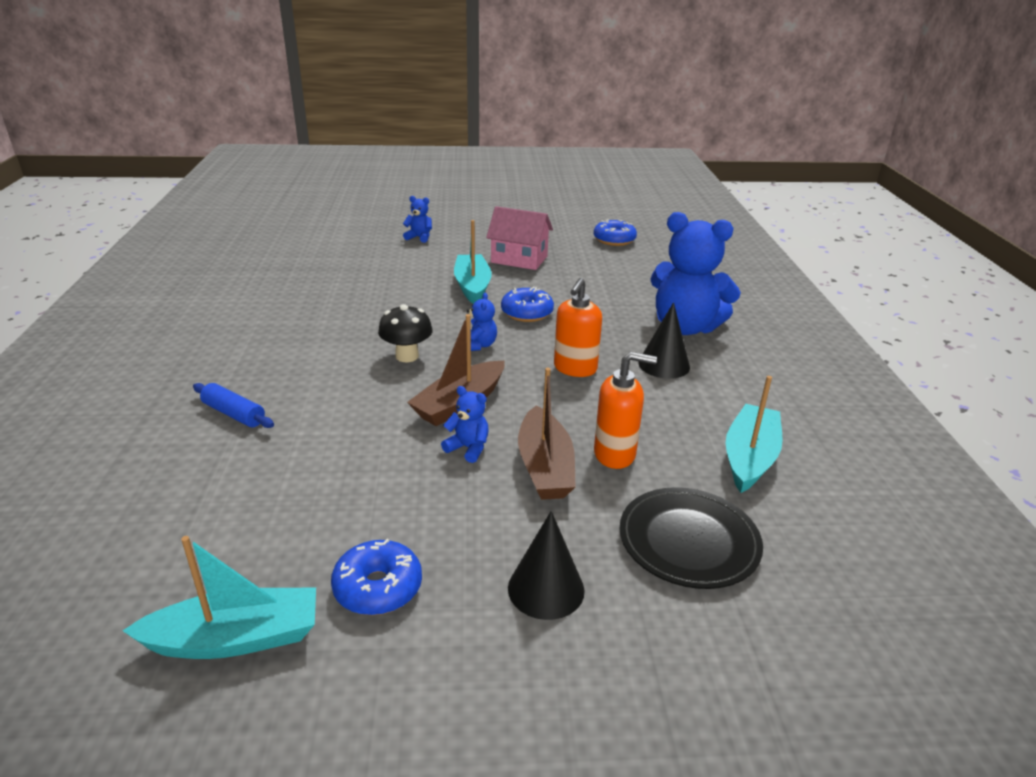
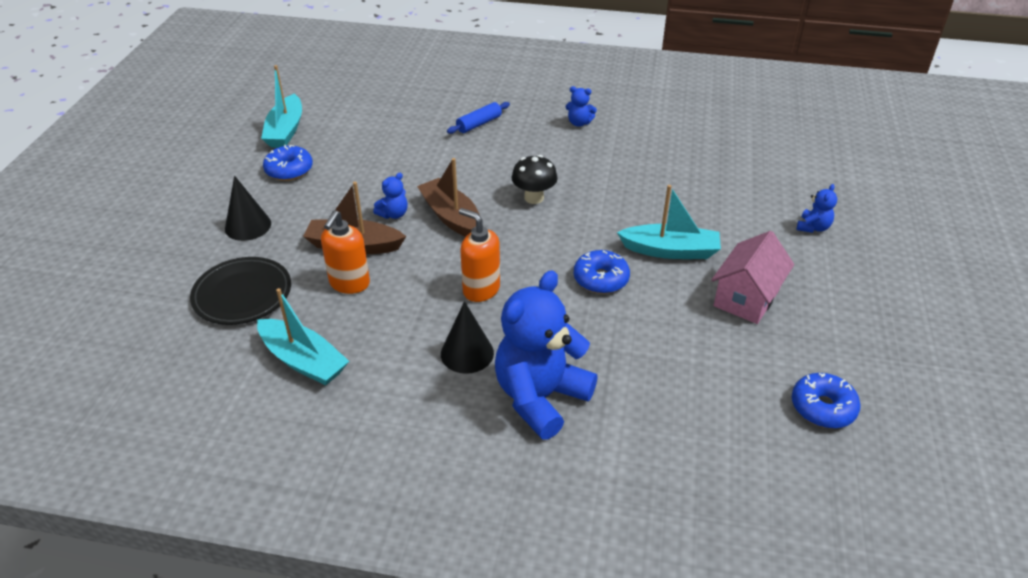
camera: 105 degrees right, 10 degrees up
blue teddy bear [467,293,497,351] -> blue teddy bear moved to [566,86,597,127]

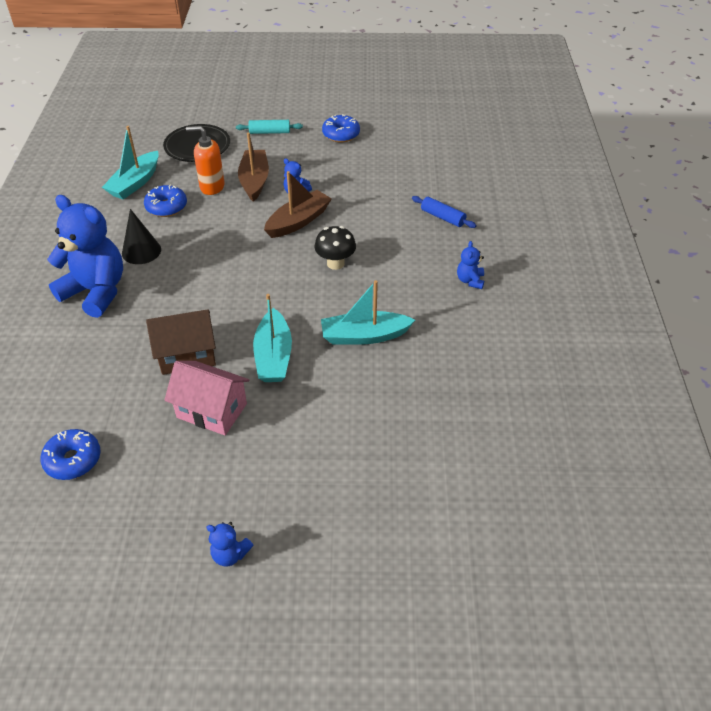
camera: 80 degrees right, 5 degrees up
black cone [225,176,271,241] -> turquoise rolling pin [236,120,303,134]
turquoise boat [261,65,302,148] -> turquoise boat moved to [321,280,415,345]
orange soap dispenser [459,208,500,302] -> none
blue donut [574,250,630,294] -> blue donut moved to [144,185,187,217]
blue teddy bear [797,184,837,233] -> blue teddy bear moved to [206,522,253,567]
none -> brown house [146,309,216,375]

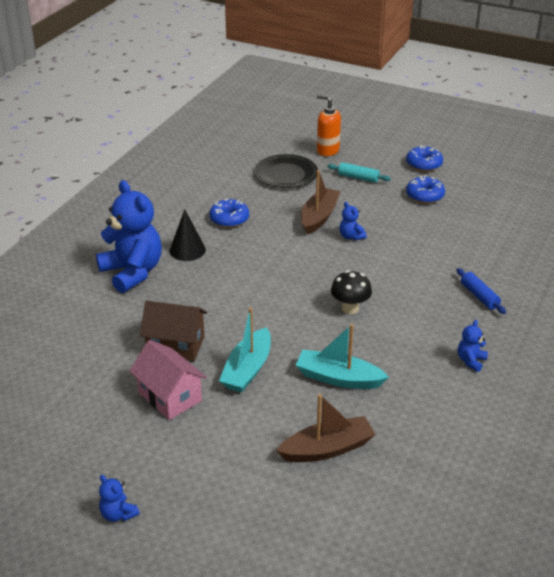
camera: 25 degrees right, 10 degrees down
blue donut [40,429,100,480] -> blue donut moved to [406,145,443,172]
turquoise boat [102,126,159,200] -> none
orange soap dispenser [186,126,225,195] -> orange soap dispenser moved to [317,94,341,156]
brown boat [264,171,332,238] -> brown boat moved to [277,394,376,462]

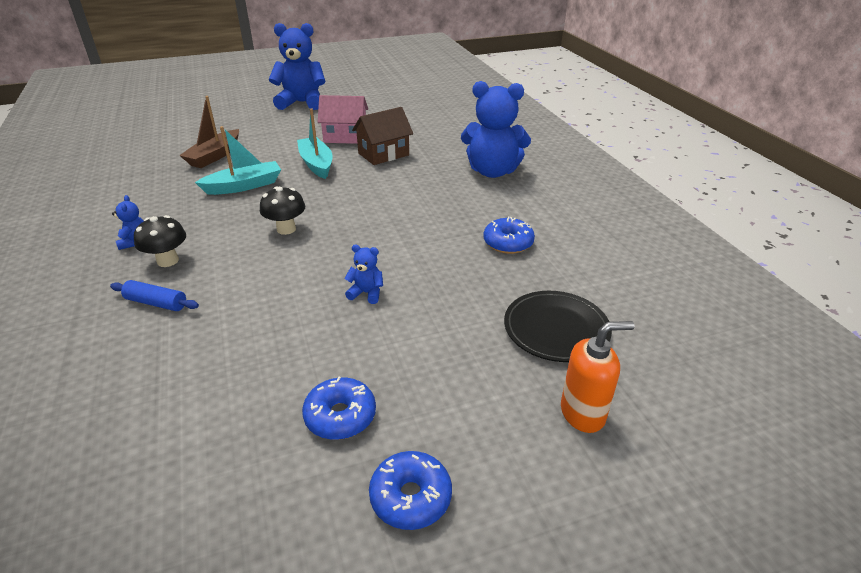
camera: 135 degrees right, 0 degrees up
blue teddy bear [99,475,140,522] -> blue teddy bear [268,23,326,110], size x2.35
black cone [170,209,206,261] -> none
brown boat [301,170,340,235] -> none
turquoise rolling pin [327,162,391,183] -> none
none -> black mushroom [134,215,186,267]

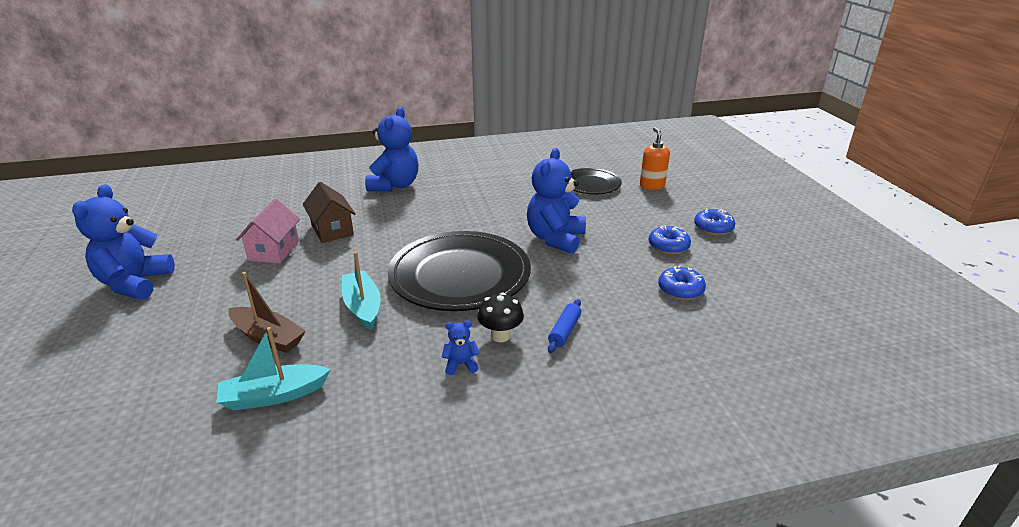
camera: 85 degrees left, 5 degrees down
black mushroom [260,187,305,235] -> black plate [388,231,531,311]
turquoise boat [297,108,333,179] -> turquoise boat moved to [216,327,331,410]
blue teddy bear [344,245,383,304] -> blue teddy bear [527,148,586,254], size x2.35
blue donut [483,216,535,254] -> blue donut moved to [658,265,706,300]

